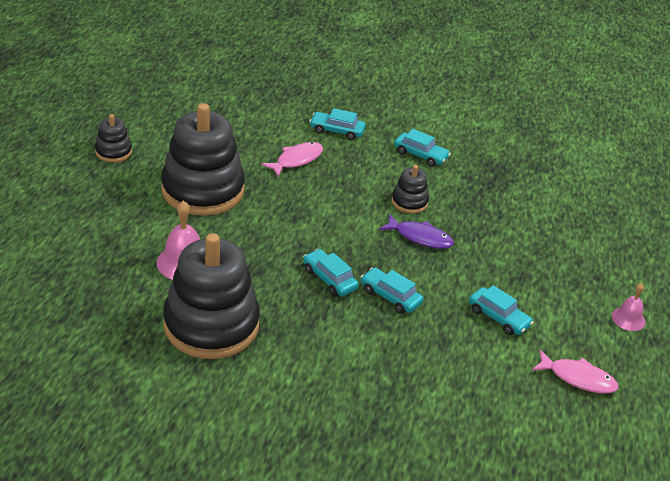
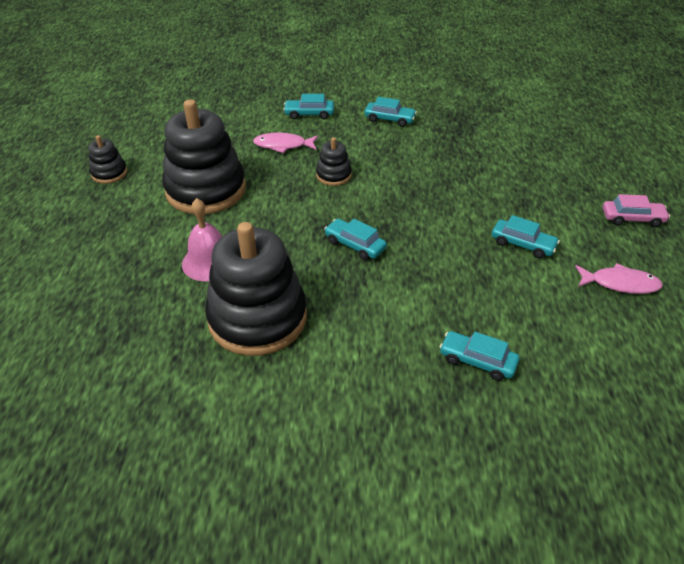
camera: 10 degrees left, 5 degrees up
pink fish [261,142,323,177] -> pink fish turned 120 degrees counterclockwise [253,133,318,153]
turquoise car [361,268,424,314] -> turquoise car moved to [439,331,520,381]
purple fish [379,214,454,249] -> none
black stacking toy [392,165,429,214] -> black stacking toy moved to [316,137,352,186]
pink bell [612,283,645,331] -> pink car [603,194,670,227]

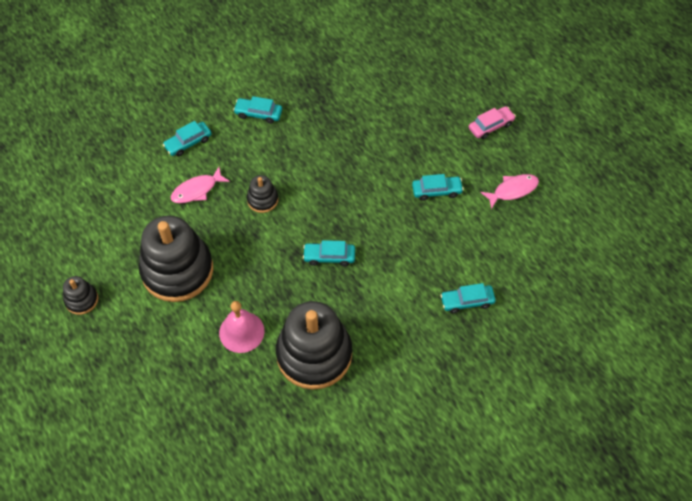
camera: 35 degrees left, 15 degrees up
turquoise car [364,97,417,127] -> turquoise car turned 150 degrees counterclockwise [233,96,282,124]

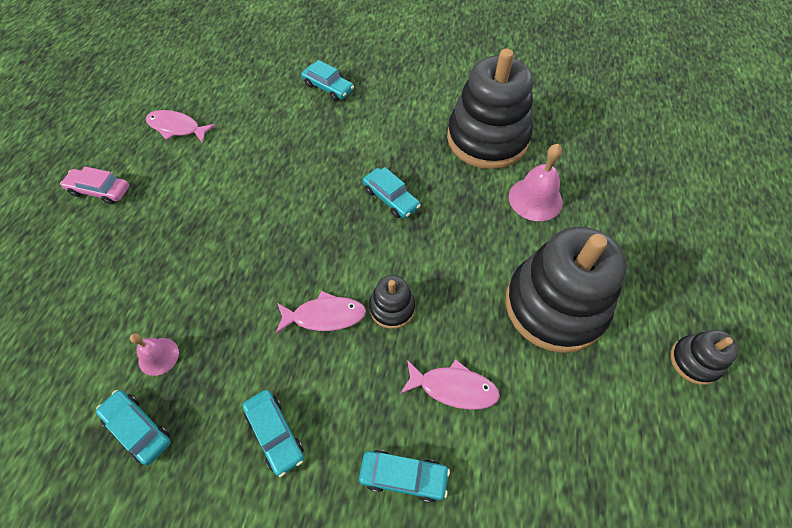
camera: 135 degrees left, 0 degrees up
turquoise car [412,174,464,201] -> turquoise car moved to [96,390,171,465]
none -> pink bell [130,333,179,376]
none -> pink fish [276,291,366,333]

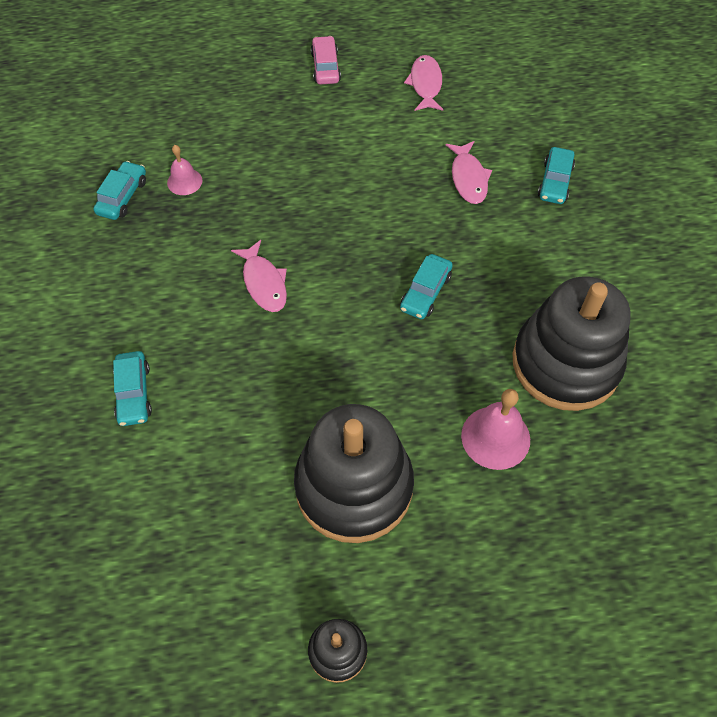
camera: 70 degrees right, 0 degrees up
turquoise car [243,390,304,477] -> none
black stacking toy [369,275,415,329] -> none
pink fish [400,359,500,410] -> pink fish moved to [446,141,492,204]

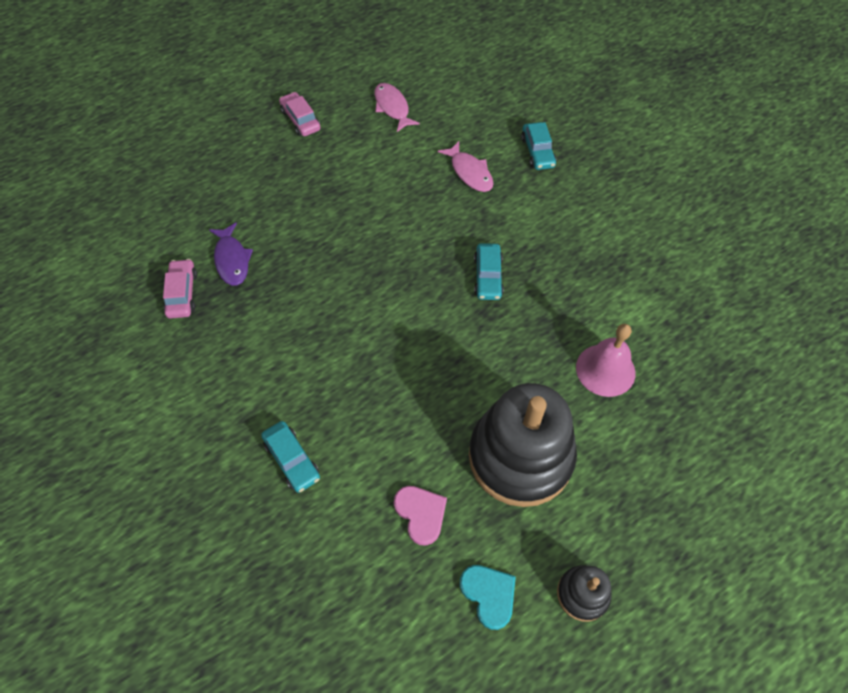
camera: 25 degrees left, 0 degrees up
turquoise car [93,161,146,220] -> pink car [163,259,197,319]
pink bell [167,145,202,195] -> purple fish [209,223,253,286]
pink fish [231,240,287,312] -> none
black stacking toy [513,276,631,411] -> none
none -> pink heart [394,486,447,545]
none -> turquoise heart [460,565,516,630]

